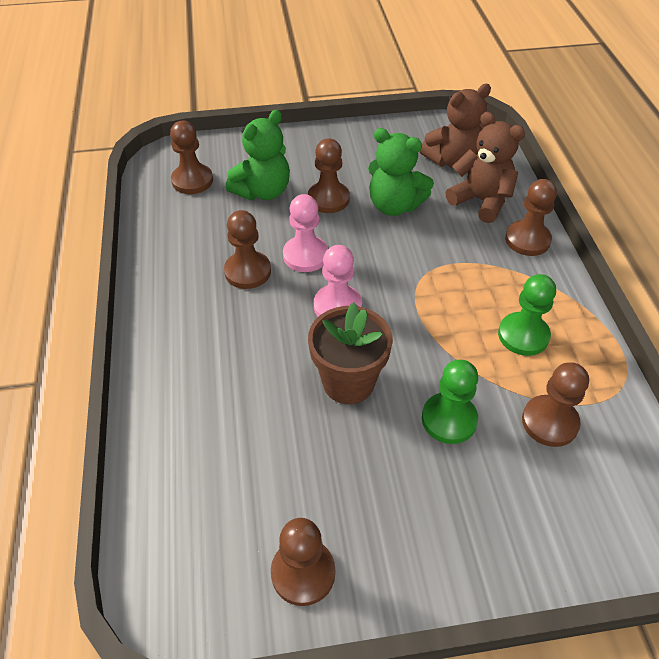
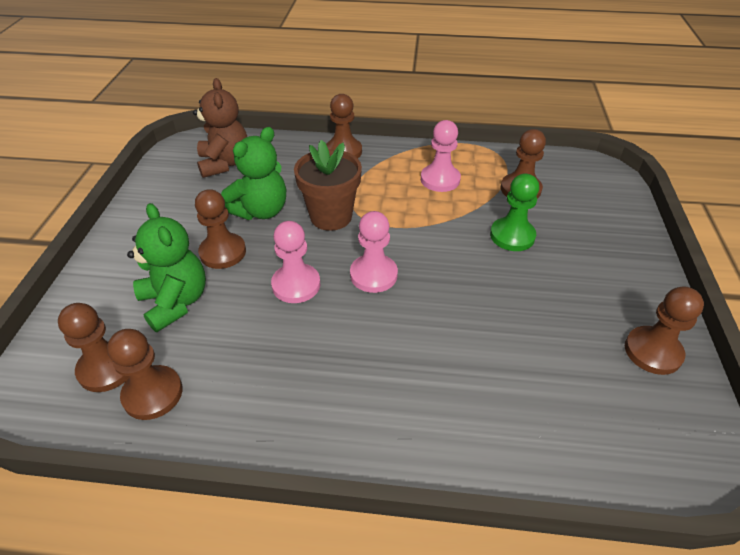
camera: 75 degrees left, 5 degrees down
brown pawn [224,210,271,289] -> brown pawn moved to [107,329,183,420]
brown flower pot [308,303,393,404] -> brown flower pot moved to [294,140,362,231]
brown teddy bear [446,112,525,223] -> none
green pawn [498,274,556,356] -> pink pawn [421,120,461,192]

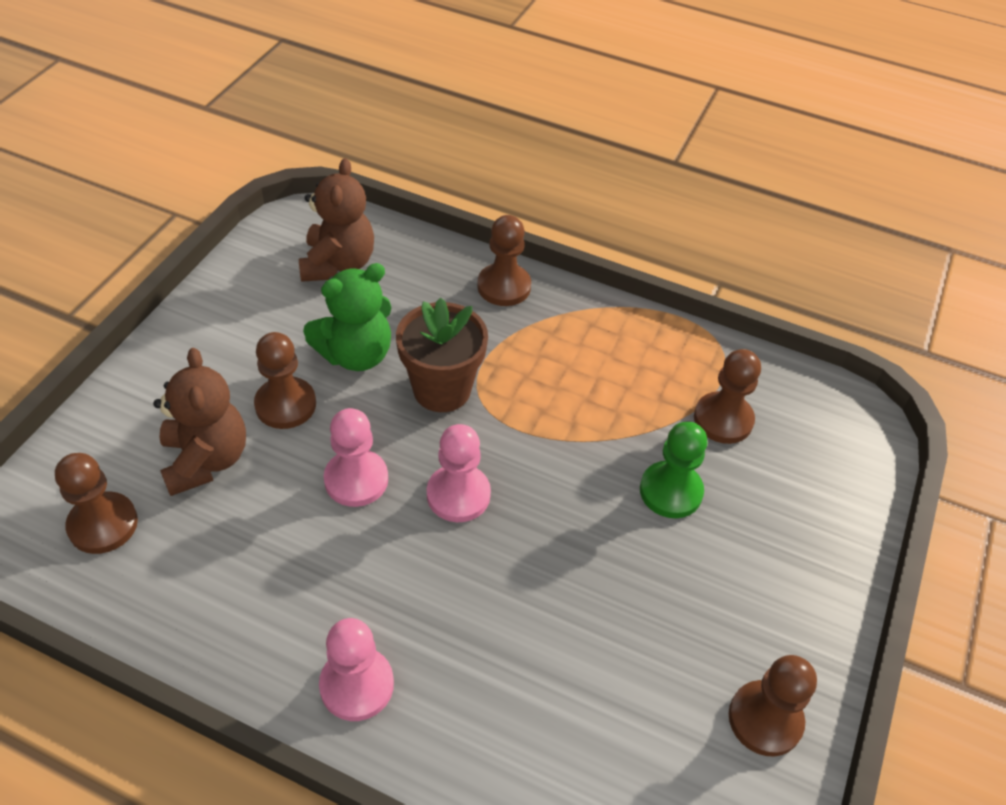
camera: 15 degrees right, 5 degrees up
brown pawn [107,329,183,420] -> none
green teddy bear [127,203,206,332] -> brown teddy bear [153,348,246,496]
pink pawn [421,120,461,192] -> pink pawn moved to [319,618,394,721]

